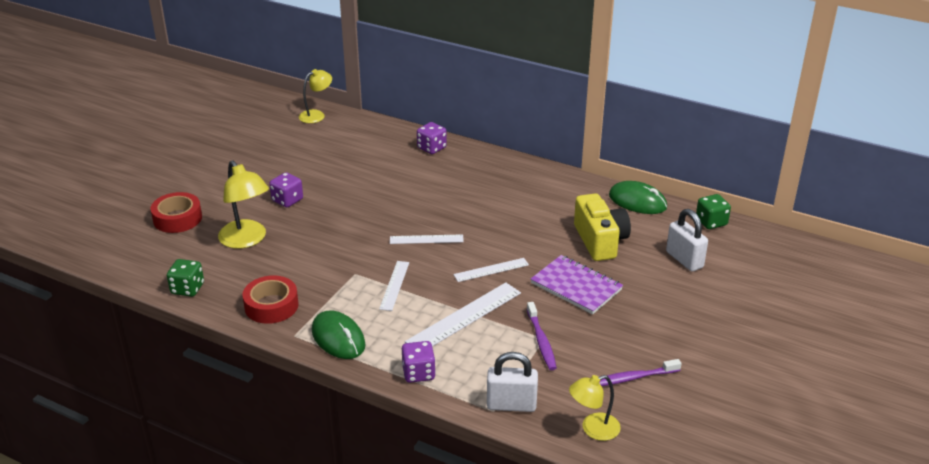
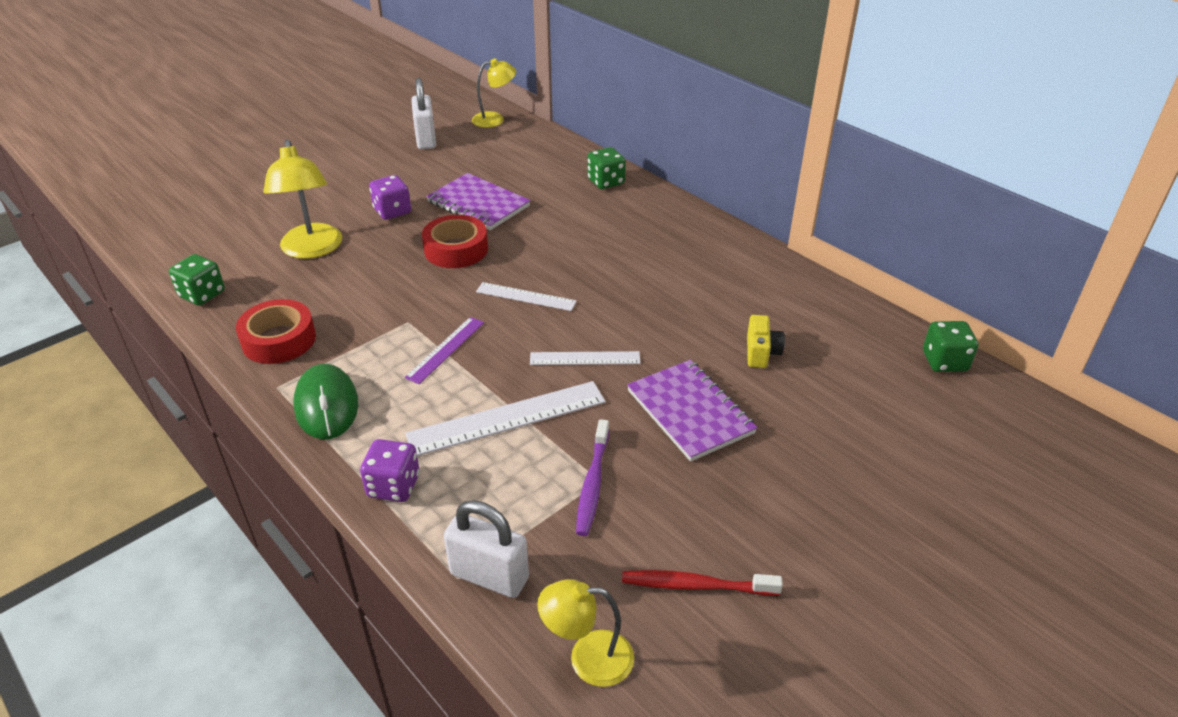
camera: 20 degrees right, 5 degrees up
red tape [150,192,202,233] -> red tape moved to [422,215,488,268]
white ruler [379,261,409,311] -> purple ruler [404,317,484,384]
purple dice [417,122,447,154] -> green dice [587,147,626,189]
yellow camera [574,193,631,261] -> yellow camera [747,315,785,368], size x0.52
purple toothbrush [599,359,681,386] -> red toothbrush [622,570,783,596]
green mouse [609,181,667,214] -> none
white padlock [666,209,708,272] -> white padlock moved to [411,78,436,149]
none -> purple notebook [426,173,531,230]

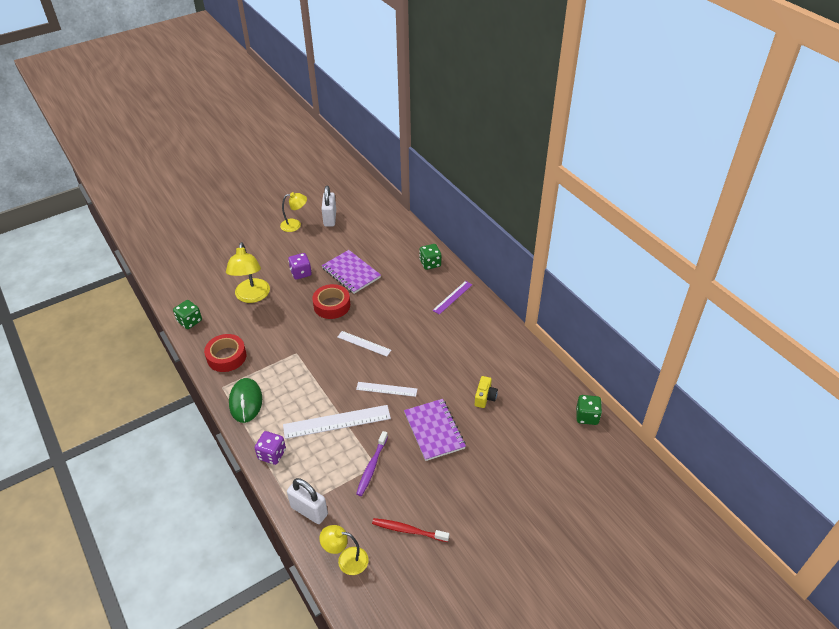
camera: 10 degrees right, 5 degrees up
purple ruler [404,317,484,384] -> purple ruler moved to [432,281,473,315]
yellow lamp [472,58,516,128] -> yellow lamp moved to [280,192,307,232]

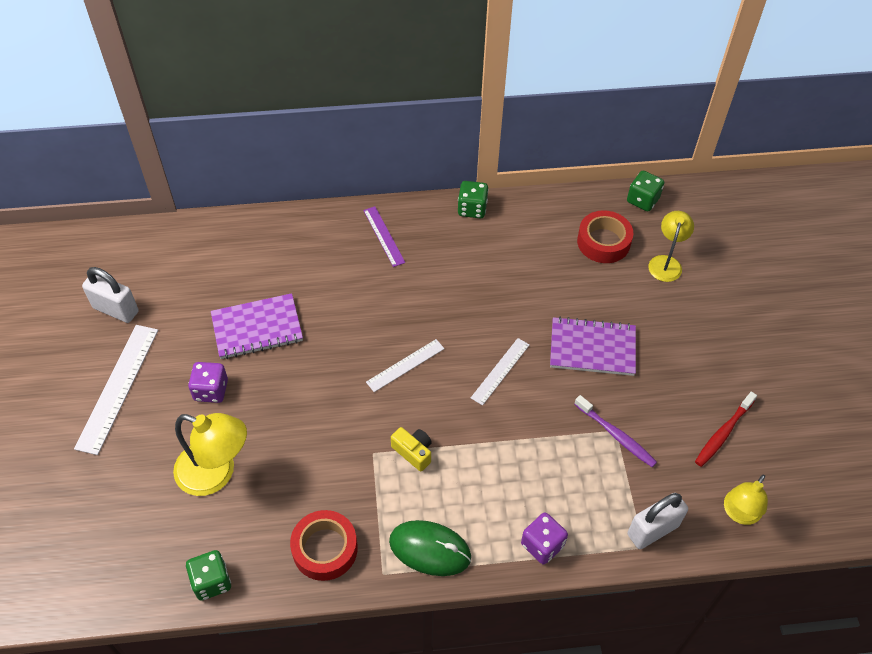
camera: 65 degrees left, 10 degrees up
yellow lamp [280,192,307,232] -> yellow lamp moved to [648,211,694,282]
white ruler [283,405,391,439] -> white ruler moved to [74,325,158,455]
red tape [312,284,350,319] -> red tape moved to [577,210,633,263]
green dice [419,244,441,270] -> green dice moved to [458,181,489,218]
yellow camera [475,376,498,408] -> yellow camera moved to [391,427,432,472]

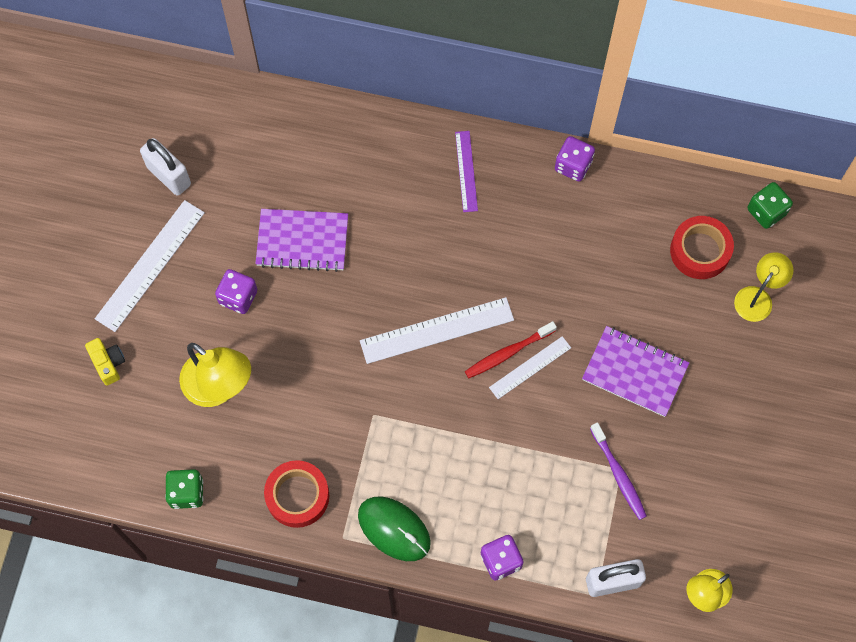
camera: 20 degrees right, 15 degrees up
white ruler [366,339,445,392] -> white ruler [360,297,514,364], size x1.69
yellow camera [391,427,432,472] -> yellow camera moved to [85,338,125,386]
green dice [458,181,489,218] -> purple dice [555,136,595,182]
red toothbrush [695,392,757,467] -> red toothbrush moved to [465,321,557,378]

